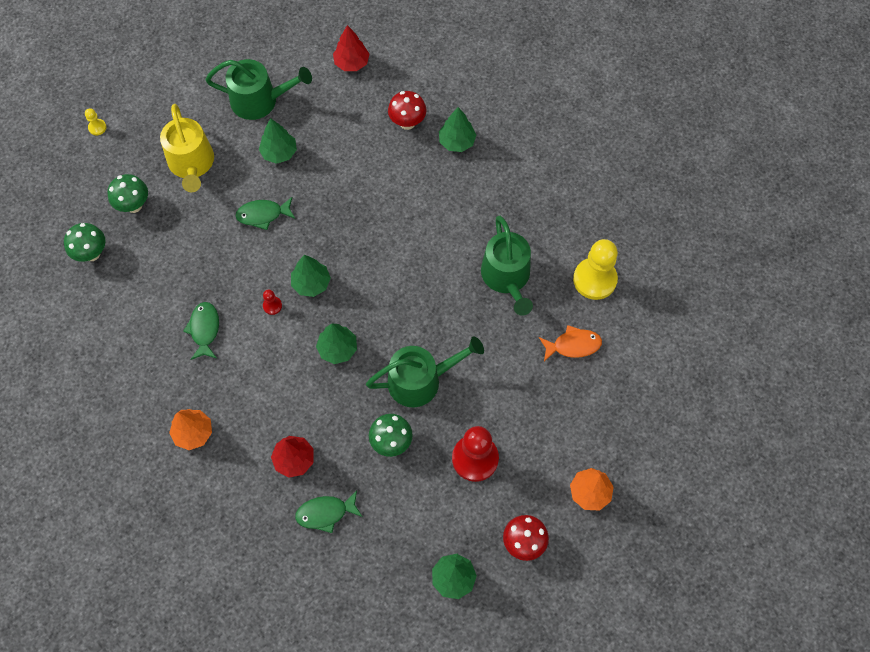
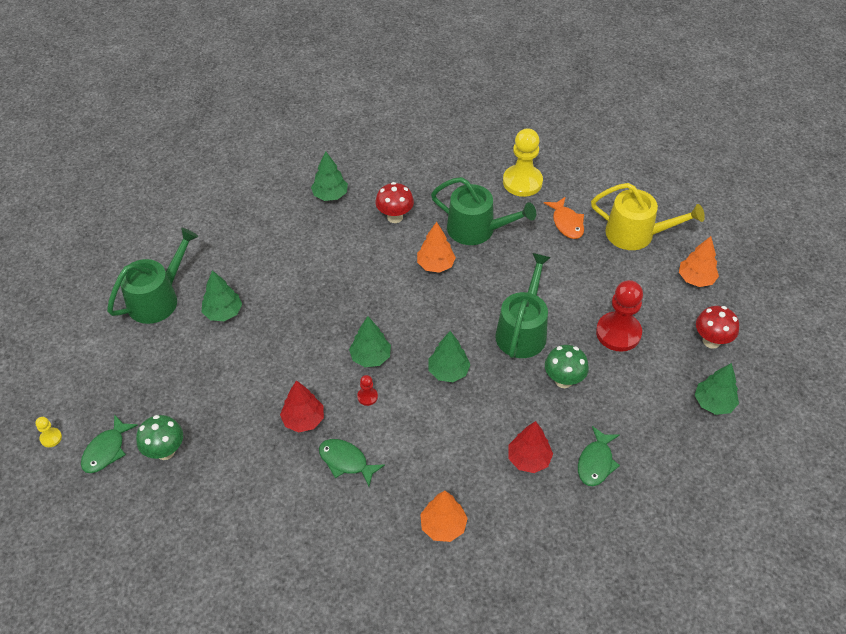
camera: 55 degrees left, 15 degrees down
green mushroom [64,223,106,262] -> none
yellow watering can [160,104,214,192] -> yellow watering can moved to [591,183,705,250]
green fish [236,197,295,230] -> green fish moved to [81,414,138,473]
red tree [333,25,369,71] -> red tree moved to [280,380,324,433]
red mushroom [388,91,427,130] -> red mushroom moved to [375,182,414,223]
orange fish [539,325,602,361] -> orange fish turned 135 degrees clockwise [544,197,584,239]
none -> orange tree [417,222,456,273]

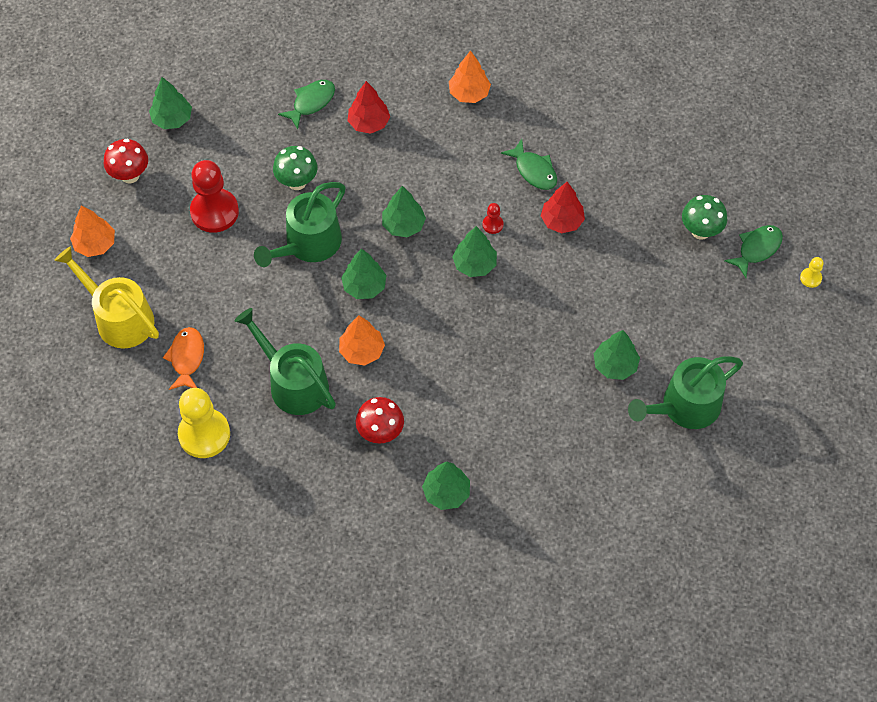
camera: 160 degrees left, 10 degrees up
none -> green tree [341,249,387,299]

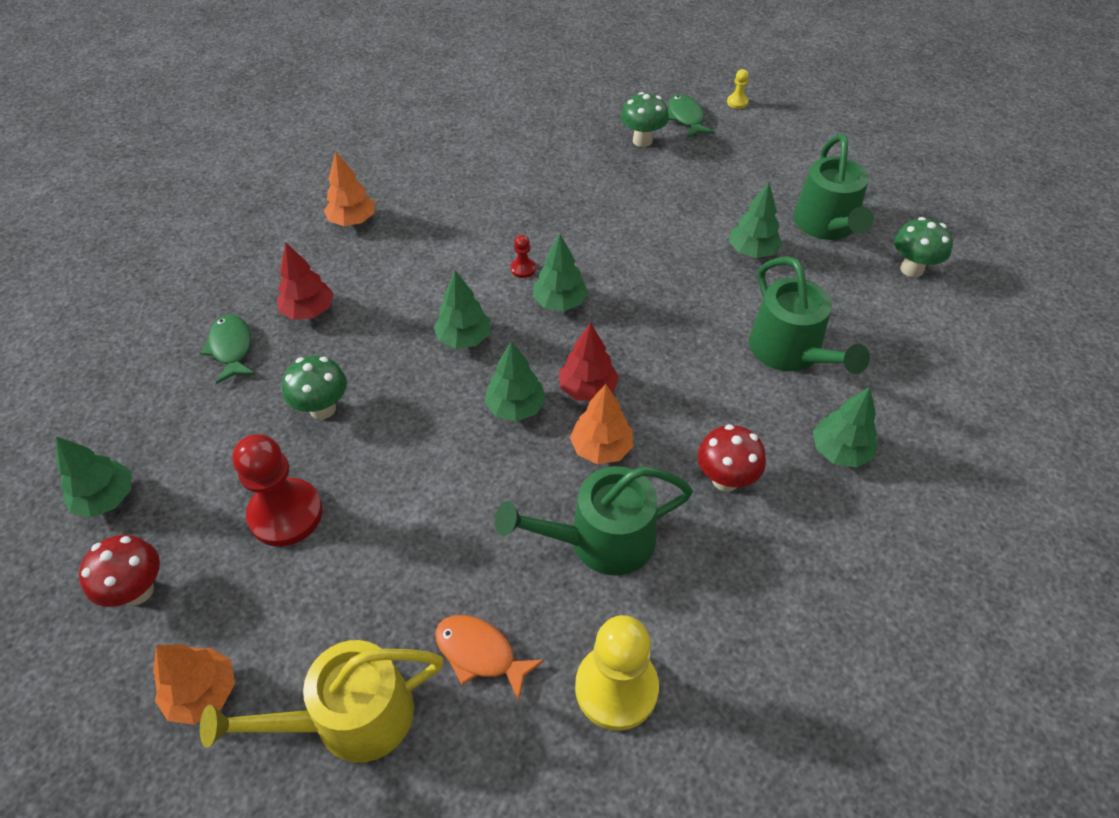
camera: 60 degrees left, 10 degrees down
green watering can [254,182,346,267] -> green watering can moved to [749,256,870,374]
green fish [501,139,557,190] -> none
red tree [541,182,585,233] -> red tree moved to [559,322,619,401]
none -> green mushroom [894,217,953,277]

